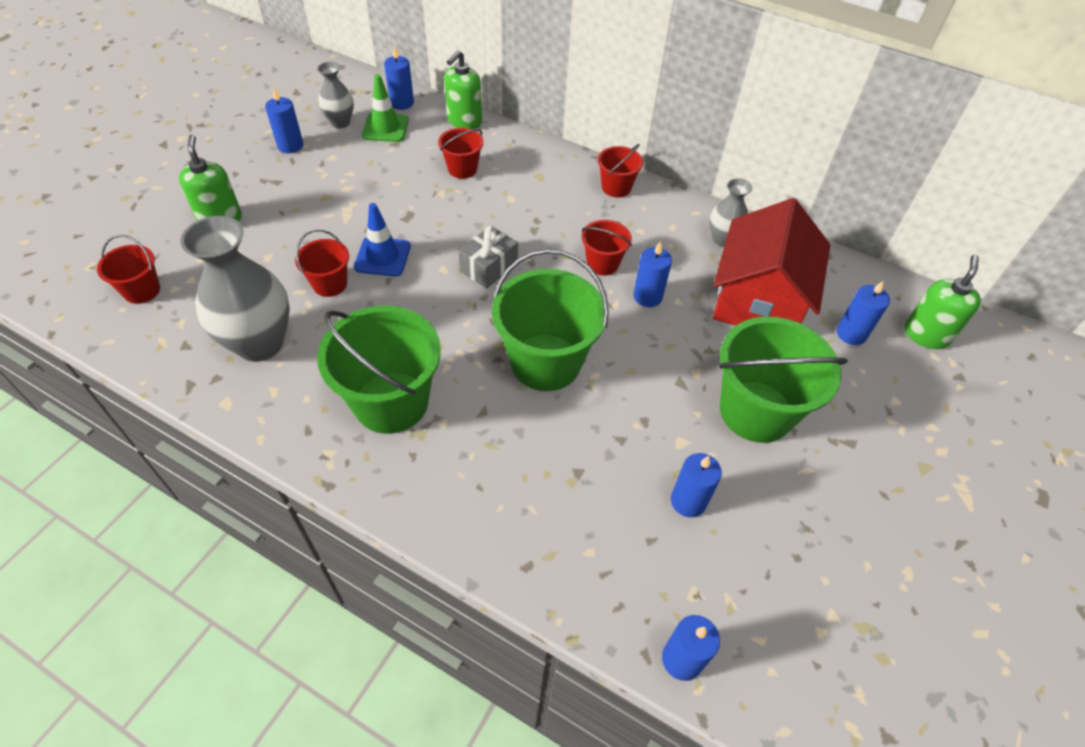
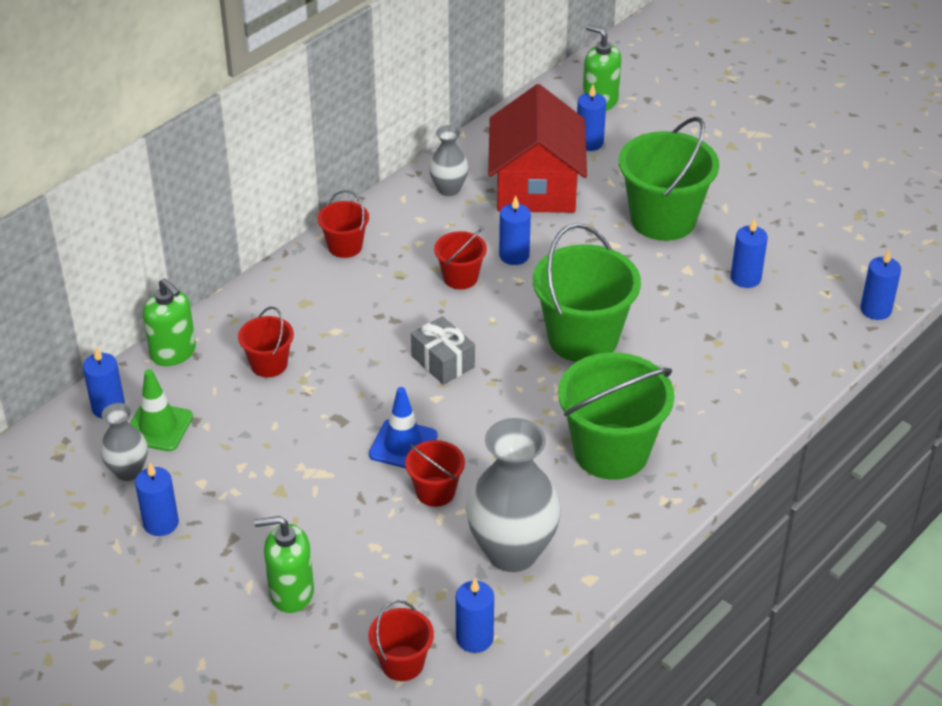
camera: 75 degrees left, 10 degrees down
red house [713,198,830,326] -> red house turned 60 degrees clockwise [488,84,587,213]
none -> blue candle [456,579,494,653]

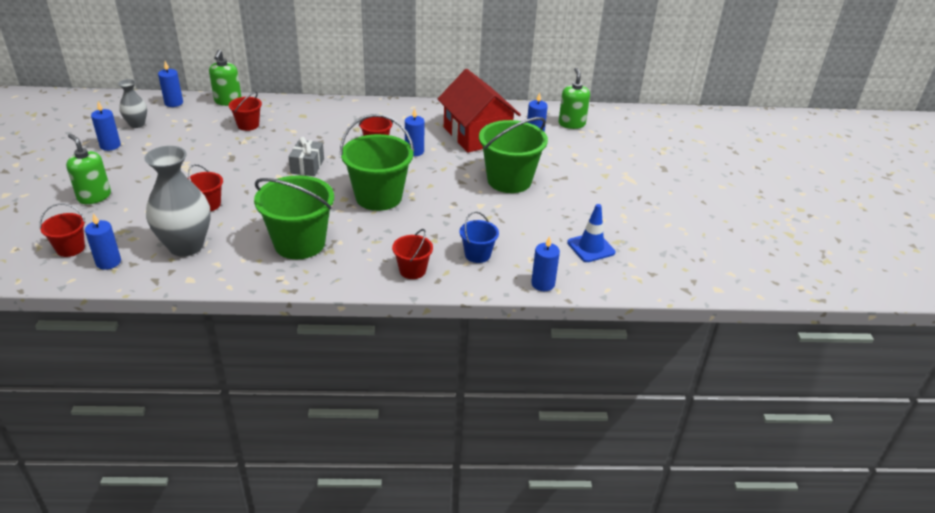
camera: 45 degrees right, 5 degrees down
green traffic cone [130,369,193,451] -> none
red bucket [318,190,369,258] -> red bucket moved to [392,229,433,279]
blue traffic cone [369,387,438,468] -> blue traffic cone moved to [567,204,616,262]
grey vase [429,125,469,196] -> none
red house [488,84,587,213] -> red house turned 75 degrees counterclockwise [438,69,521,153]
blue candle [731,218,768,288] -> none
none -> blue bucket [459,211,499,263]

